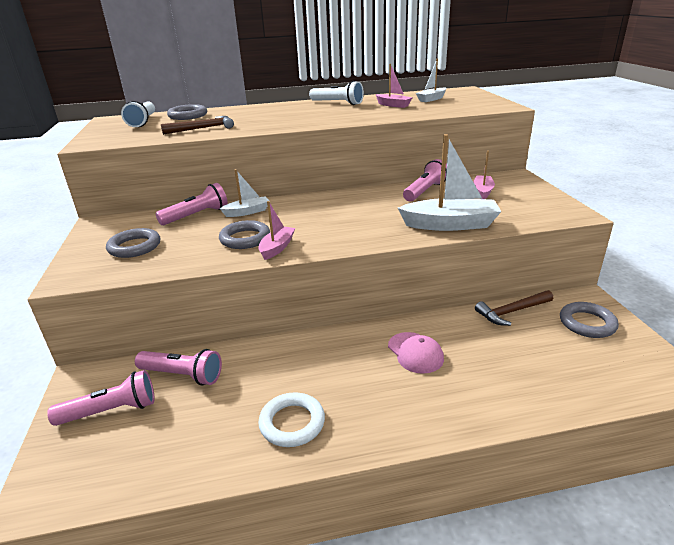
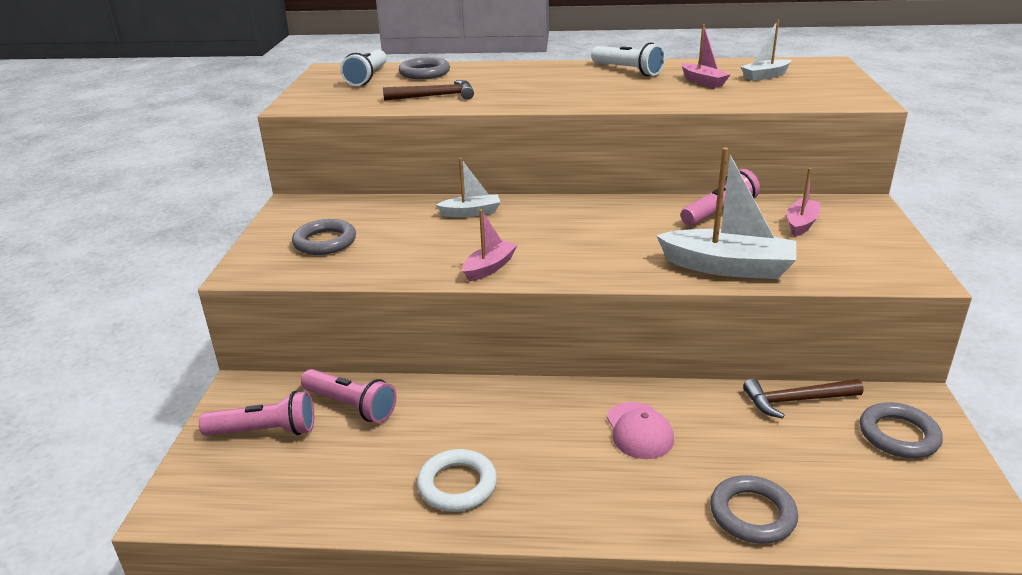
camera: 15 degrees right, 0 degrees up
pink flashlight [156,183,228,225] -> none
grey ring [219,220,270,249] -> grey ring moved to [710,475,798,544]

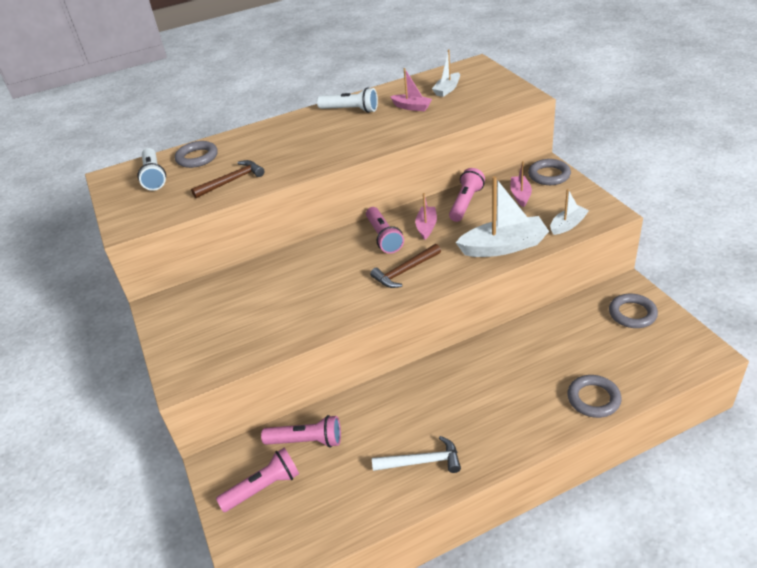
camera: 25 degrees left, 10 degrees up
grey ring [292,219,356,255] -> grey ring moved to [528,159,571,185]
white ring [417,449,497,511] -> white hammer [372,436,461,473]
white boat [436,158,501,217] -> white boat moved to [550,189,589,235]
pink boat [462,209,517,281] -> pink boat moved to [415,193,437,240]
pink cap [606,402,674,459] -> none
brown hammer [743,379,863,419] -> brown hammer moved to [370,244,441,288]
none -> pink flashlight [366,207,404,254]

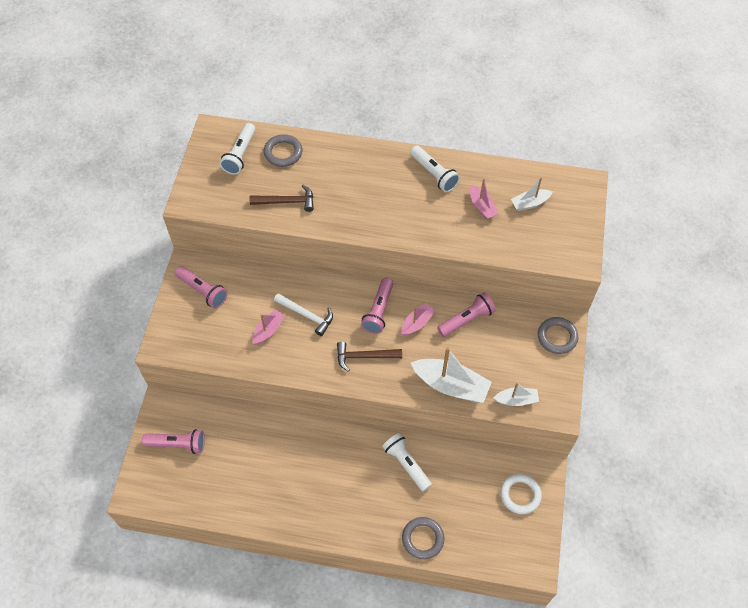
camera: 30 degrees right, 20 degrees up
pink flashlight [261,415,341,448] -> pink flashlight moved to [175,266,228,308]
white hammer [372,436,461,473] -> white hammer moved to [274,293,333,336]
pink boat [510,161,532,207] -> pink boat moved to [252,309,285,345]
grey ring [609,294,658,328] -> white ring [500,474,542,514]
none -> white flashlight [382,433,432,492]

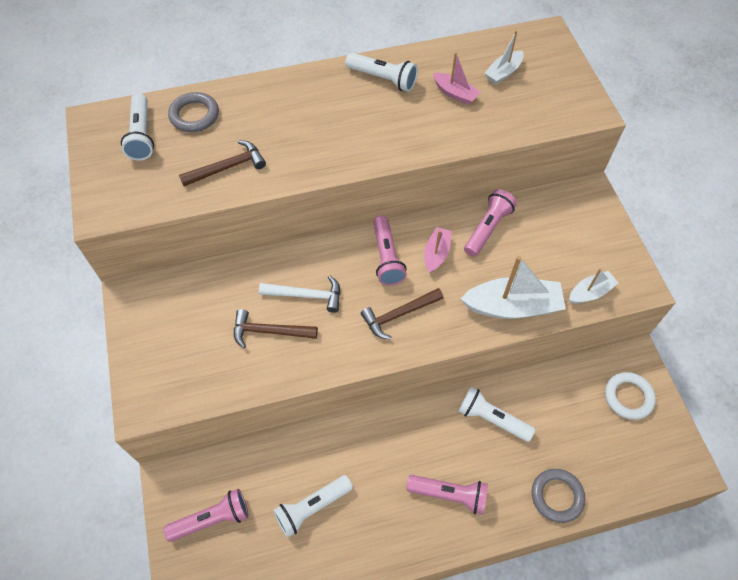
camera: 25 degrees left, 0 degrees up
pink flashlight [175,266,228,308] -> pink flashlight moved to [406,475,488,515]
pink boat [252,309,285,345] -> brown hammer [234,309,318,348]
grey ring [538,317,578,354] -> none
none -> white flashlight [273,475,353,538]

